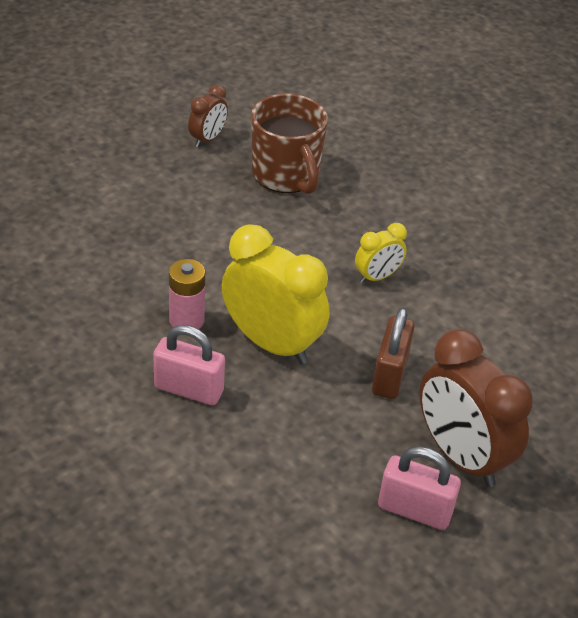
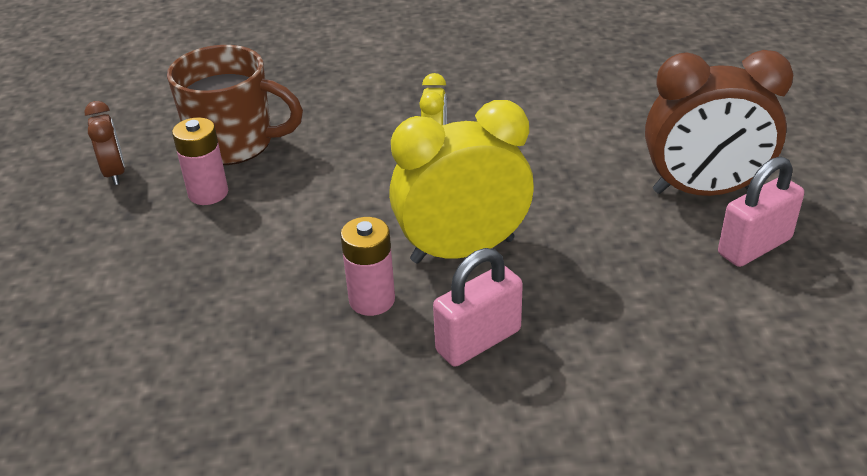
camera: 50 degrees left, 5 degrees down
brown padlock [372,307,415,399] -> none
none -> pink battery [172,117,228,205]

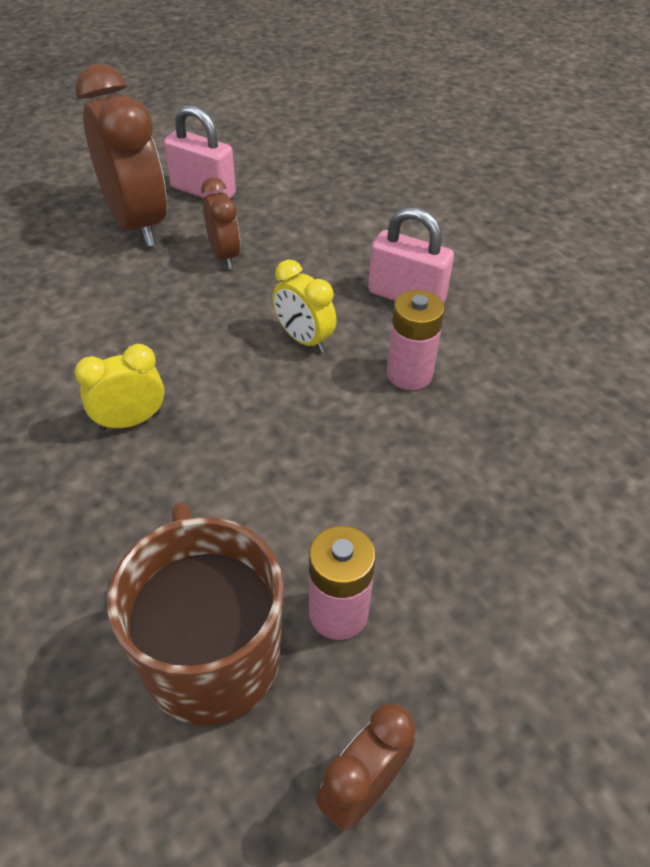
camera: 120 degrees left, 10 degrees up
yellow clock [389,100,534,264] -> yellow clock [273,259,337,353], size x0.51
none -> brown clock [201,177,240,269]

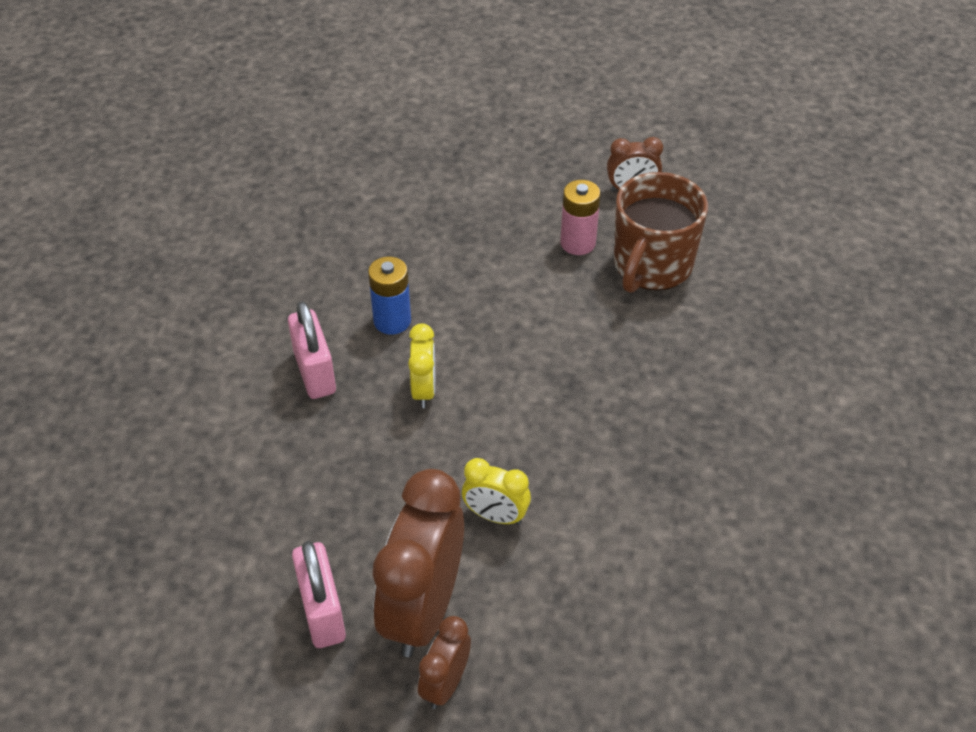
camera: 135 degrees left, 0 degrees up
yellow clock [75,344,165,431] -> yellow clock moved to [462,458,531,525]
brown clock [201,177,240,269] -> brown clock moved to [418,616,471,709]
pink battery [387,290,445,390] -> blue battery [368,257,411,335]

